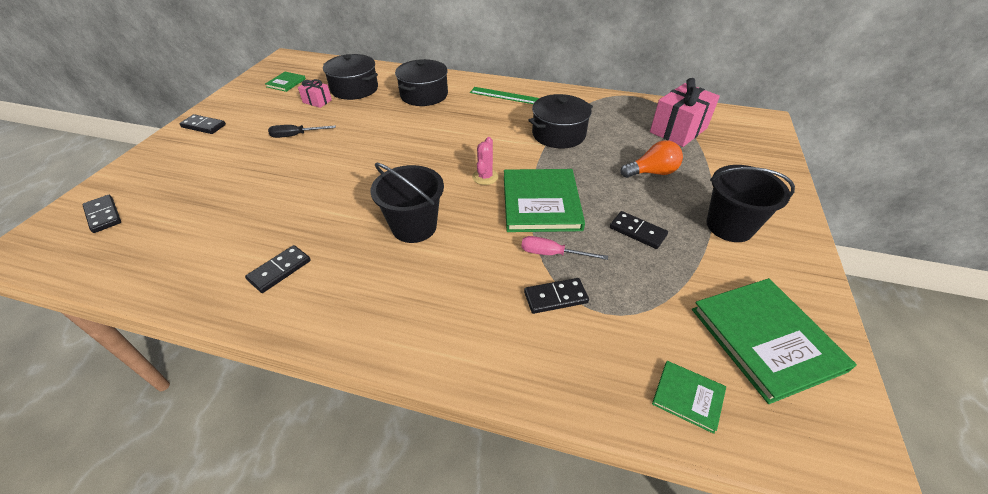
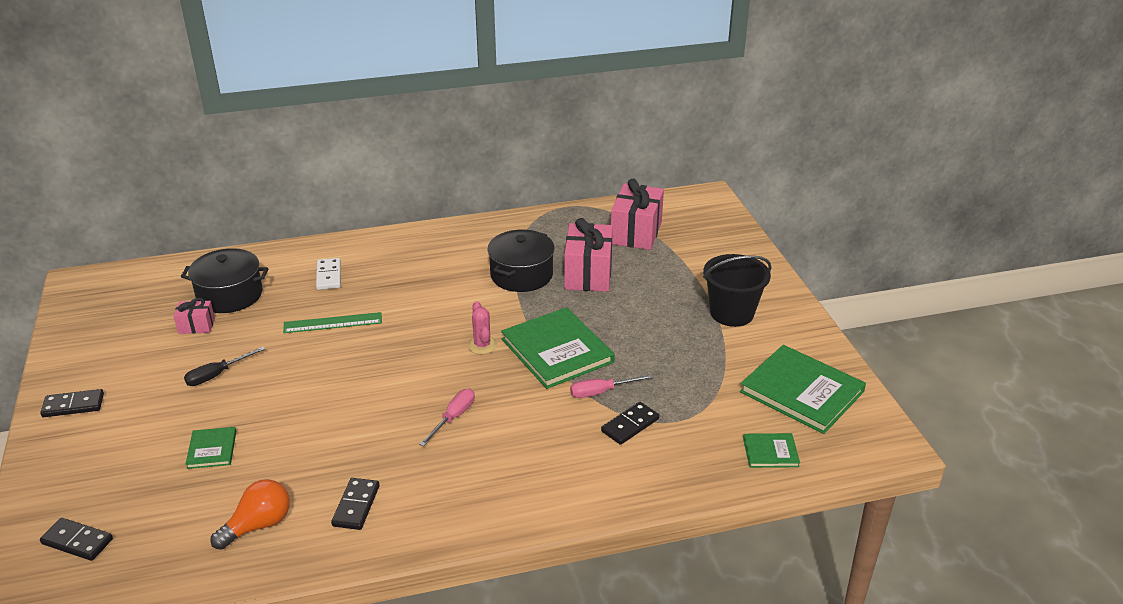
camera: 30 degrees left, 10 degrees down
green book [265,72,306,92] -> green book moved to [185,427,236,469]
black bucket [371,163,444,243] -> pink screwdriver [419,389,475,446]
black pot [395,59,448,106] -> white domino [316,258,341,290]
green ruler [470,87,539,104] -> green ruler moved to [283,312,382,333]
black domino [610,211,668,249] -> none
orange light bulb [621,140,683,178] -> orange light bulb moved to [210,479,290,550]
none -> pink gift [564,218,613,292]

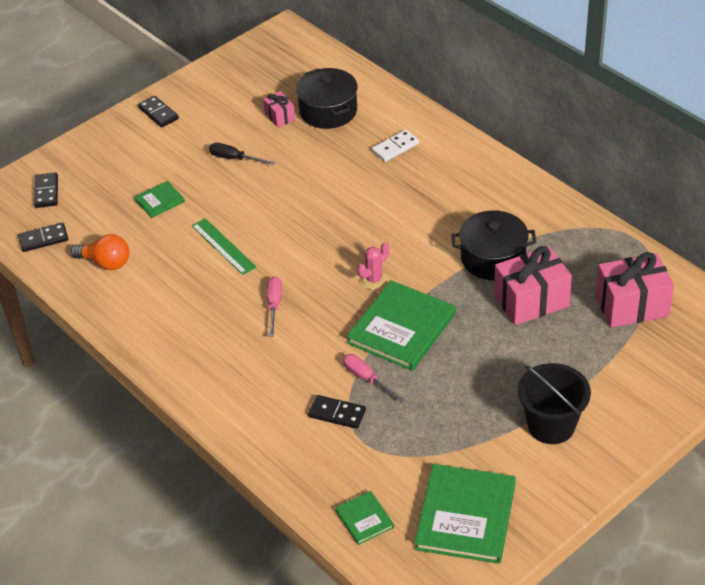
camera: 65 degrees right, 10 degrees up
green ruler [283,312,382,333] -> green ruler moved to [192,218,256,275]
black domino [331,478,380,530] -> black domino moved to [18,223,68,252]
pink screwdriver [419,389,475,446] -> pink screwdriver turned 90 degrees counterclockwise [267,277,282,337]

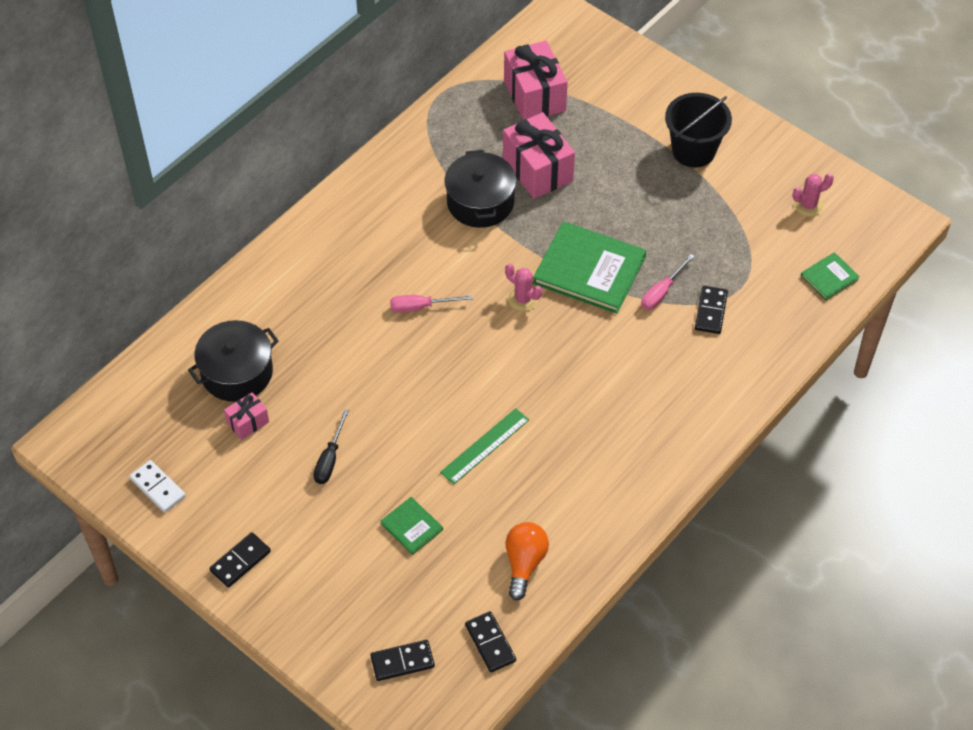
camera: 100 degrees left, 10 degrees up
pink screwdriver [267,277,282,337] -> pink screwdriver moved to [390,295,473,313]
white domino [372,130,419,162] -> white domino moved to [129,460,186,513]
green book [414,464,516,564] -> pink cactus [792,173,834,217]

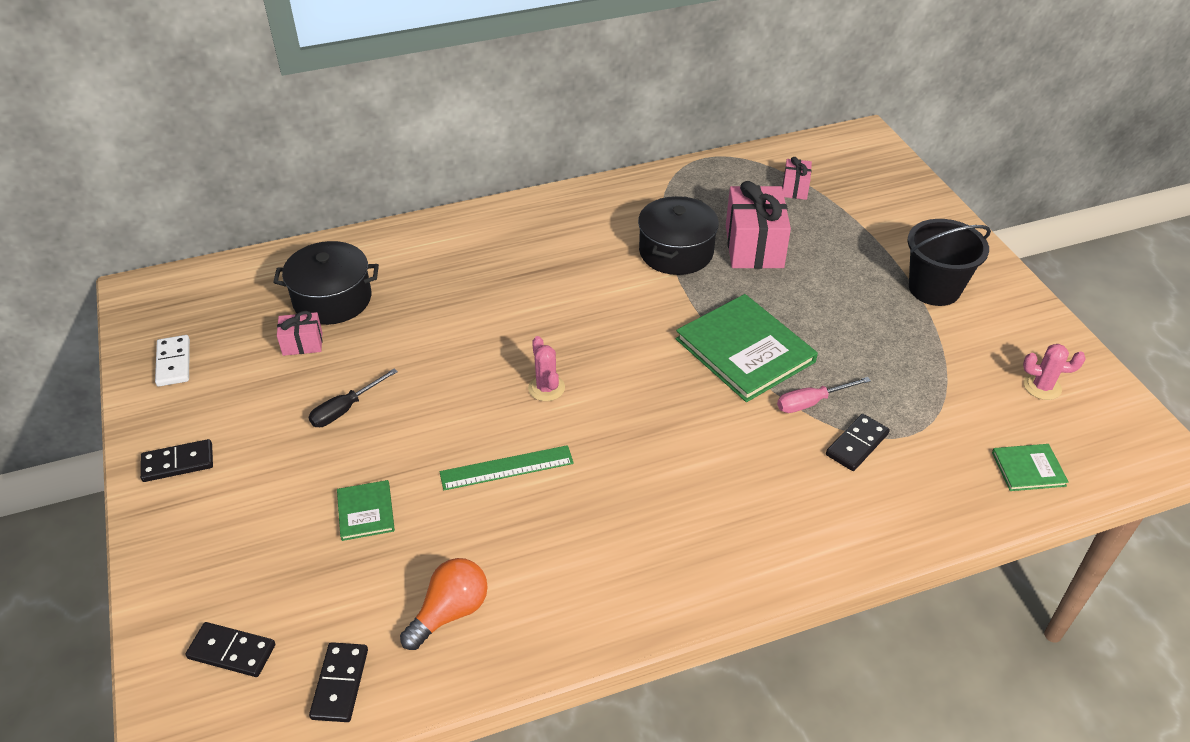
camera: 30 degrees right, 10 degrees down
pink screwdriver [390,295,473,313] -> none
pink gift [504,41,568,120] -> pink gift [782,157,812,200], size x0.51
pink cactus [505,264,542,311] -> pink cactus moved to [528,336,565,401]

